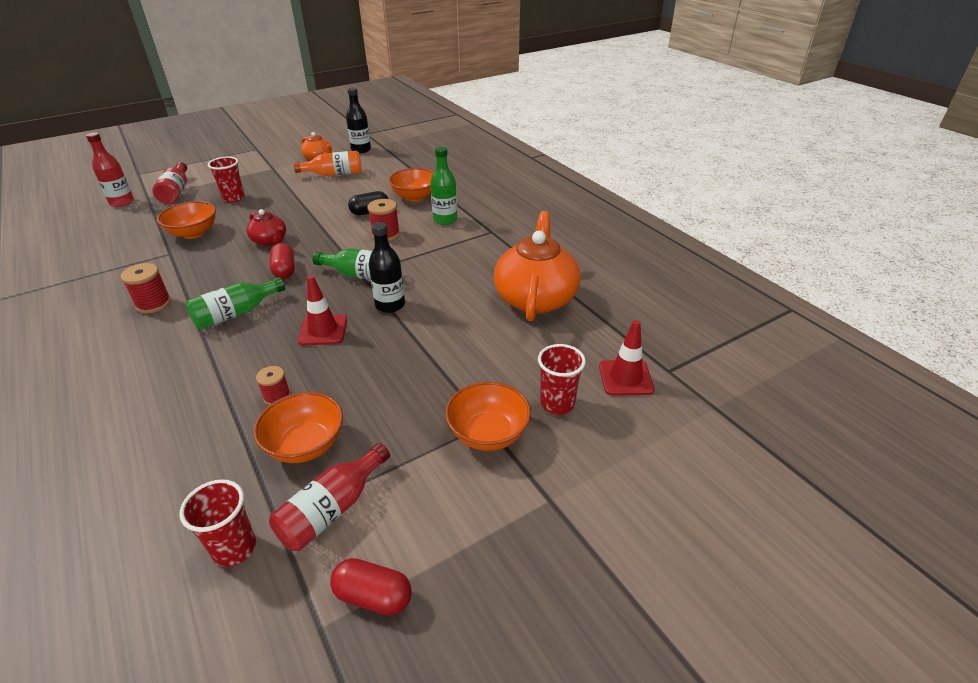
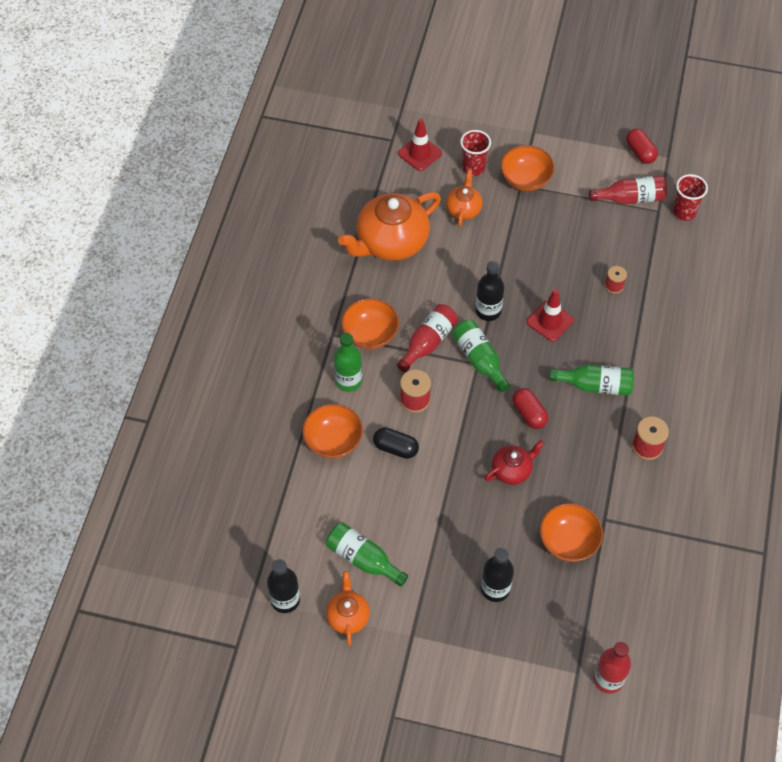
camera: 135 degrees left, 20 degrees up
red bottle [152,162,187,204] -> red bottle moved to [397,304,458,372]
red cup [208,157,245,203] -> black bottle [481,548,514,602]
red teapot [247,209,286,246] -> red teapot turned 60 degrees clockwise [484,440,544,485]
orange bowl [253,392,343,463] -> orange bowl moved to [341,298,399,349]
red capsule [270,243,295,279] -> red capsule turned 60 degrees counterclockwise [512,388,548,429]
orange bottle [294,151,362,176] -> green bottle [326,522,408,587]
none -> orange teapot [446,170,483,226]

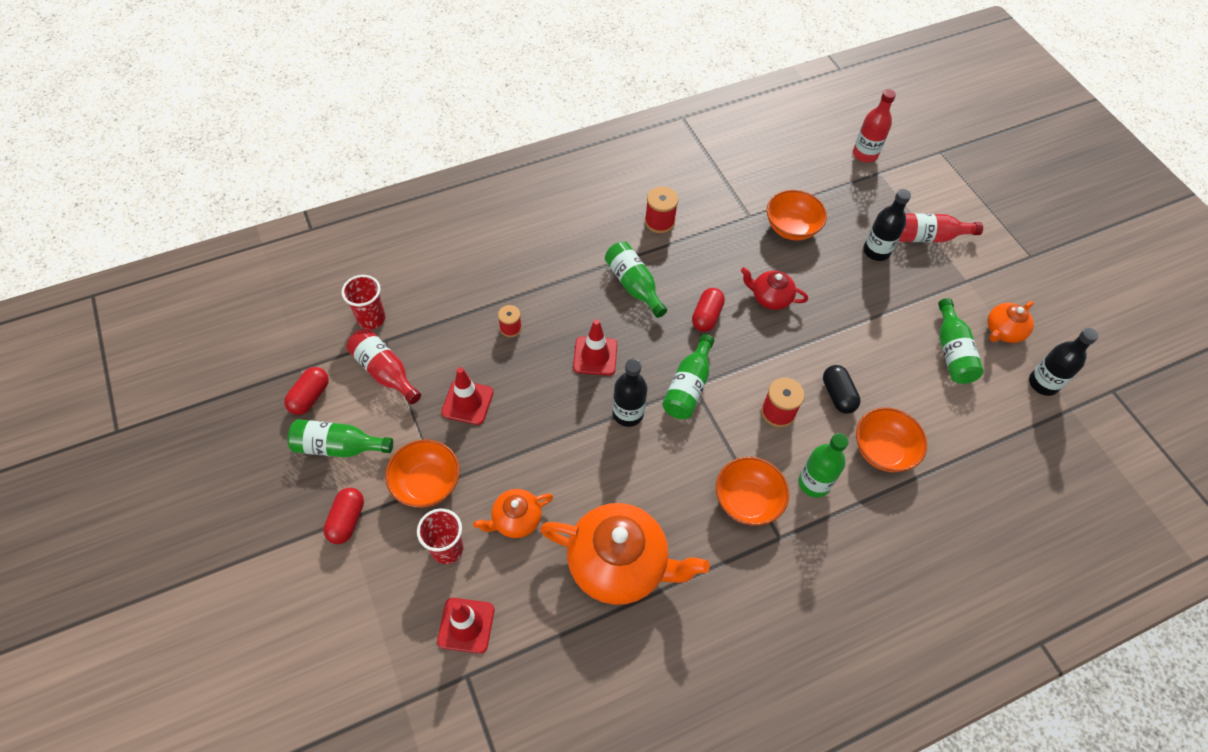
camera: 130 degrees left, 0 degrees up
red bottle [397,304,458,372] -> red bottle moved to [898,213,983,242]
none -> green bottle [287,419,393,458]
none -> red capsule [323,488,364,544]
none -> red traffic cone [441,367,494,425]

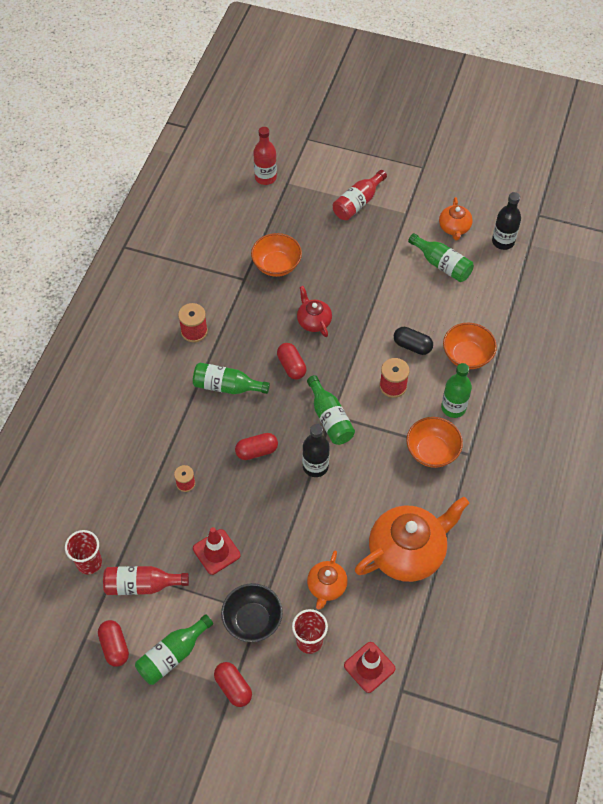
camera: 45 degrees left, 0 degrees up
orange bowl [385,439,460,508] -> black bowl [221,583,283,642]
red traffic cone [573,319,617,375] -> red capsule [235,433,278,460]
red teapot [741,267,808,310] -> red teapot turned 90 degrees clockwise [297,286,332,337]
black bottle [863,189,911,261] -> none

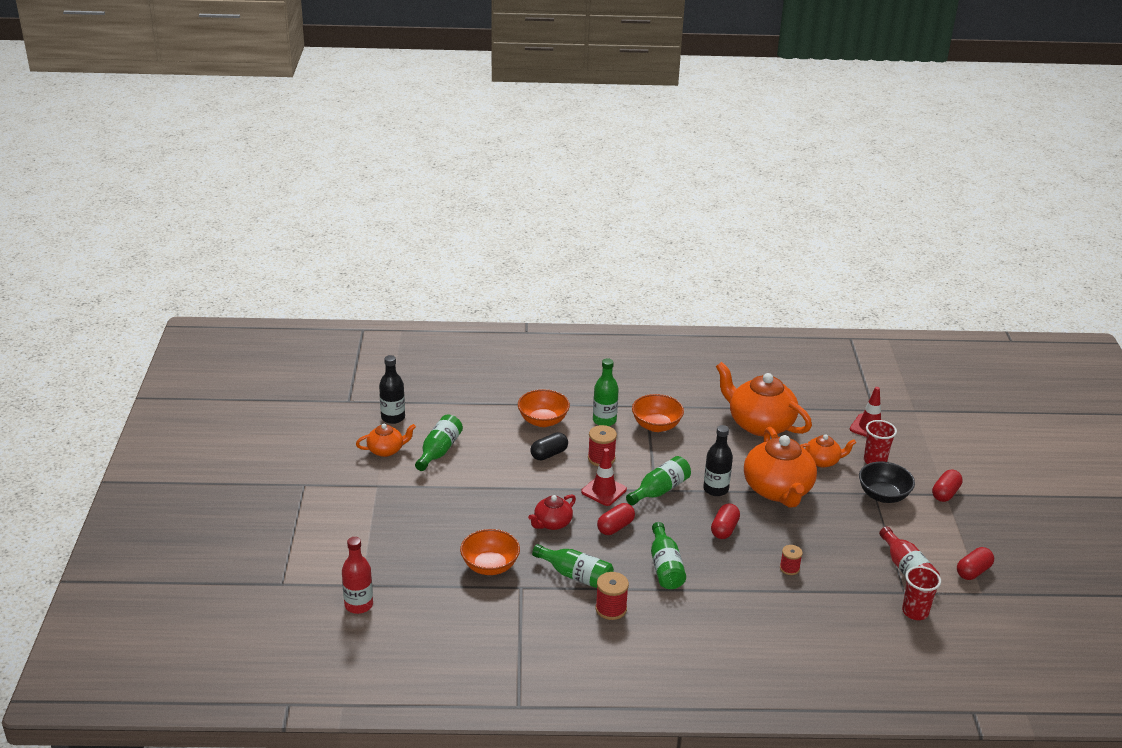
camera: 110 degrees left, 25 degrees down
green bottle [135,614,213,685] -> green bottle moved to [532,544,614,588]
red traffic cone [193,527,241,575] -> red traffic cone moved to [581,448,627,506]
red capsule [235,433,278,460] -> red capsule turned 60 degrees clockwise [711,503,740,539]
red bottle [333,170,387,221] -> none
black capsule [394,327,433,355] -> black capsule turned 45 degrees clockwise [530,432,568,461]
none -> orange teapot [744,427,817,508]

